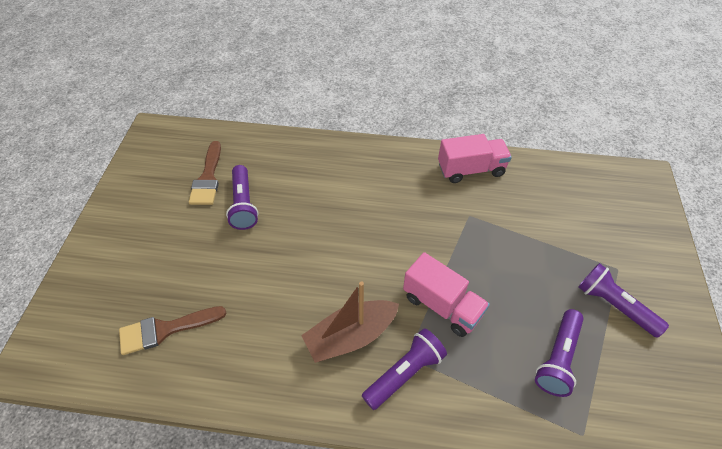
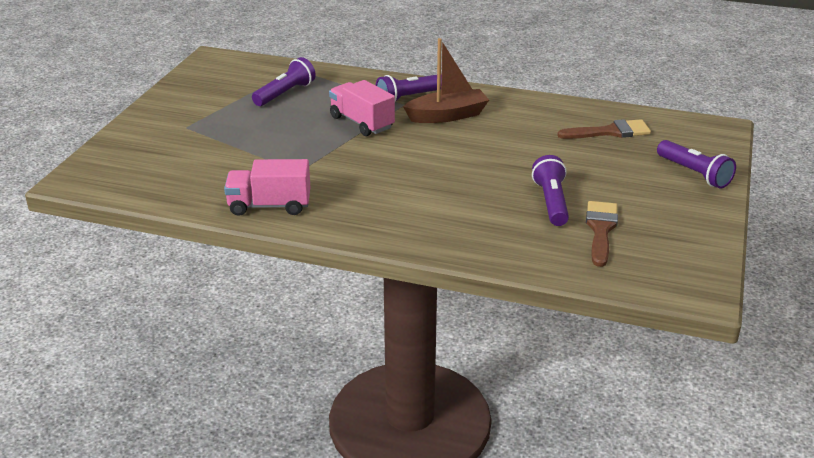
camera: 170 degrees left, 20 degrees down
purple flashlight [578,263,669,338] -> purple flashlight moved to [657,140,736,189]

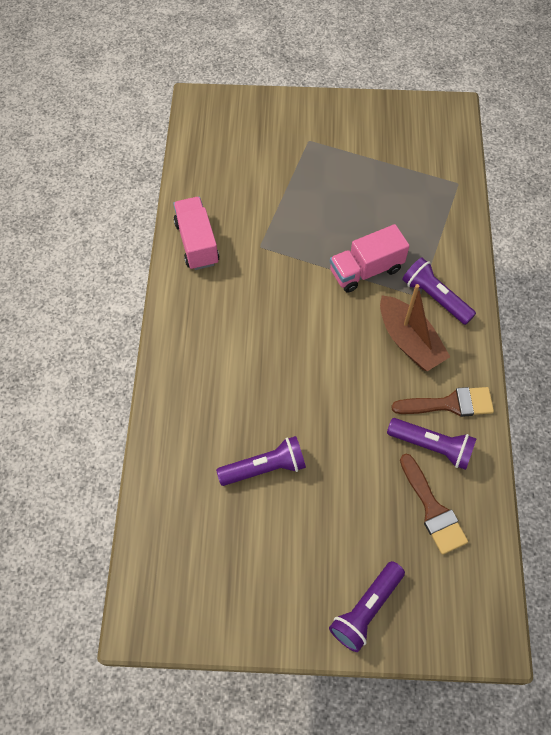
camera: 75 degrees right, 30 degrees up
purple flashlight [252,57,316,106] -> purple flashlight moved to [387,418,477,470]
pink truck [329,80,395,136] -> pink truck turned 150 degrees counterclockwise [330,224,409,293]
brown brush [586,201,618,267] -> brown brush moved to [391,387,494,417]

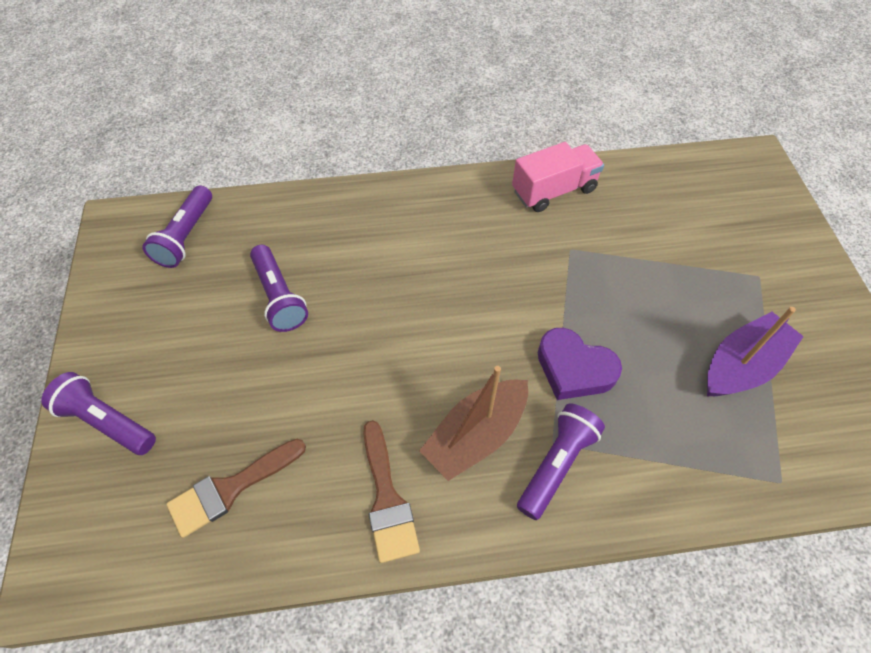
camera: 80 degrees right, 5 degrees down
pink truck [330,224,409,293] -> purple heart [538,328,622,400]
purple flashlight [387,418,477,470] -> purple flashlight moved to [142,186,212,268]
none -> purple boat [707,307,804,396]

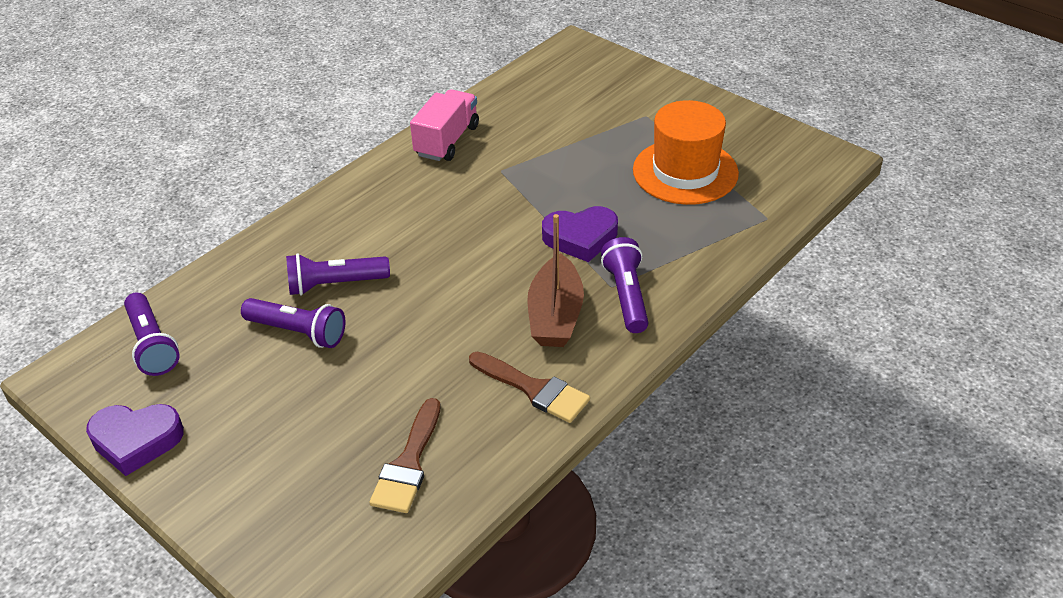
camera: 40 degrees left, 15 degrees down
purple flashlight [41,372,156,455] -> purple flashlight moved to [286,253,390,296]
purple boat [707,307,804,396] -> orange hat [633,100,739,205]
none -> purple heart [86,404,184,476]

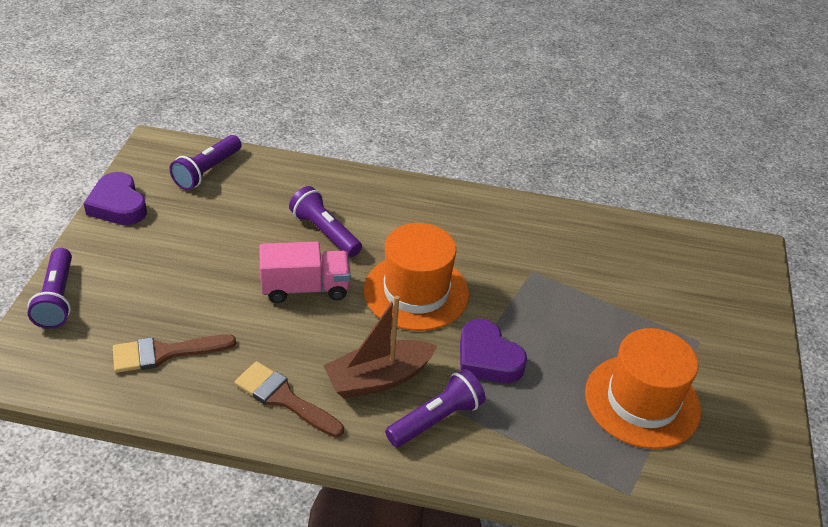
camera: 55 degrees right, 0 degrees up
purple flashlight [241,298,346,348] -> purple flashlight moved to [28,248,72,329]
pink truck [410,89,479,161] -> pink truck moved to [259,241,351,303]
brown brush [469,351,590,423] -> brown brush turned 120 degrees clockwise [234,361,344,438]
none -> orange hat [364,223,469,331]

